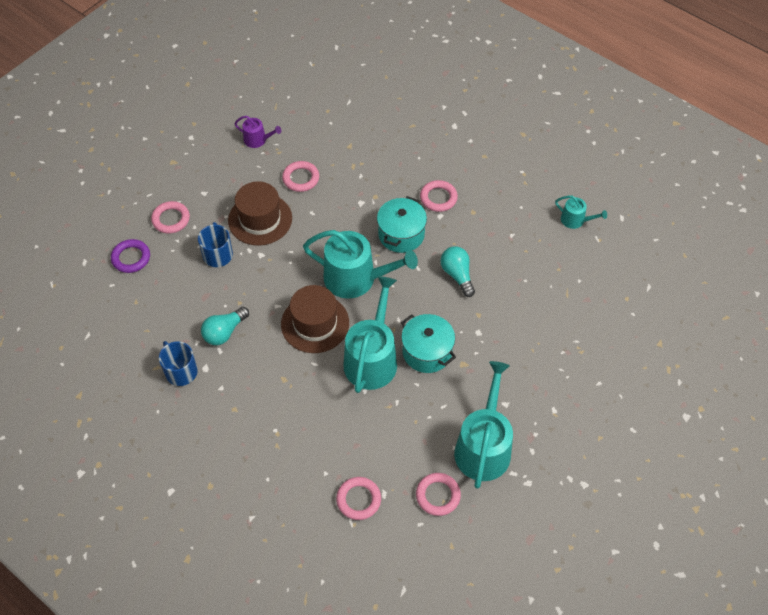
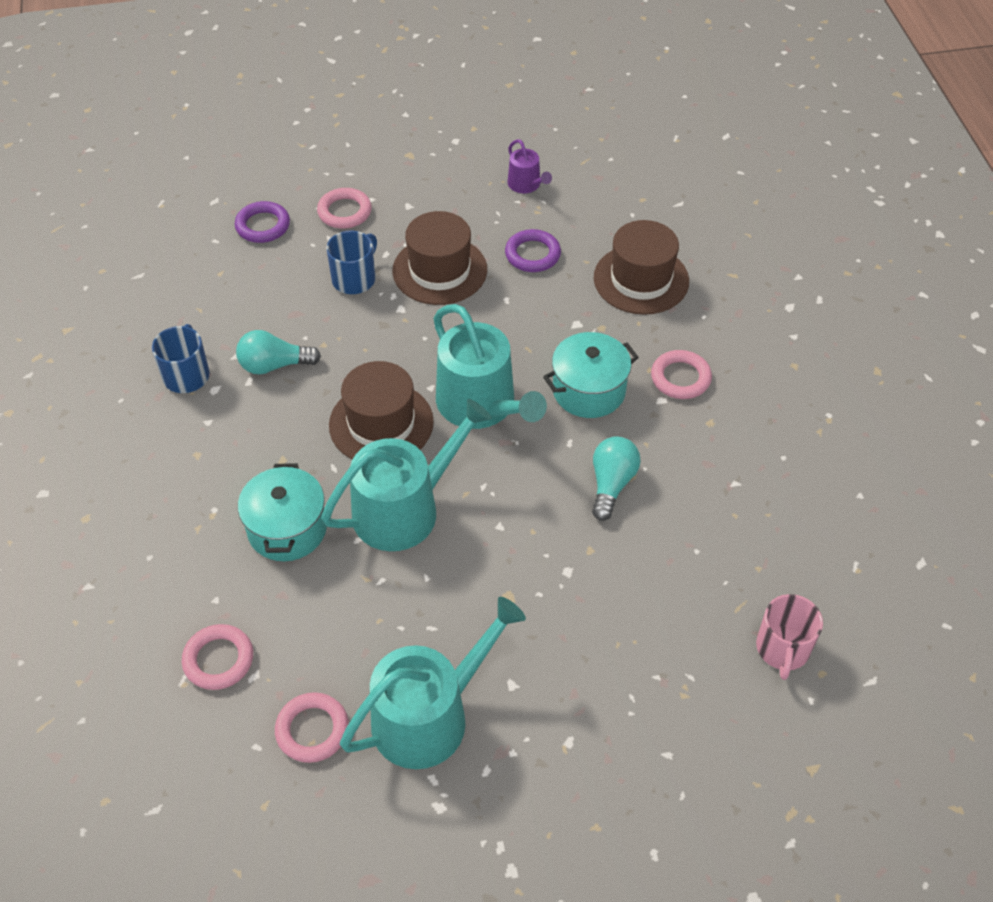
camera: 40 degrees right, 5 degrees down
pink ring [282,161,319,192] -> purple ring [505,229,561,272]
turquoise pot [401,314,456,373] -> turquoise pot moved to [238,463,327,561]
turquoise watering can [555,196,607,229] -> none
none -> brown hat [594,220,689,315]
none -> pink mug [756,594,823,680]

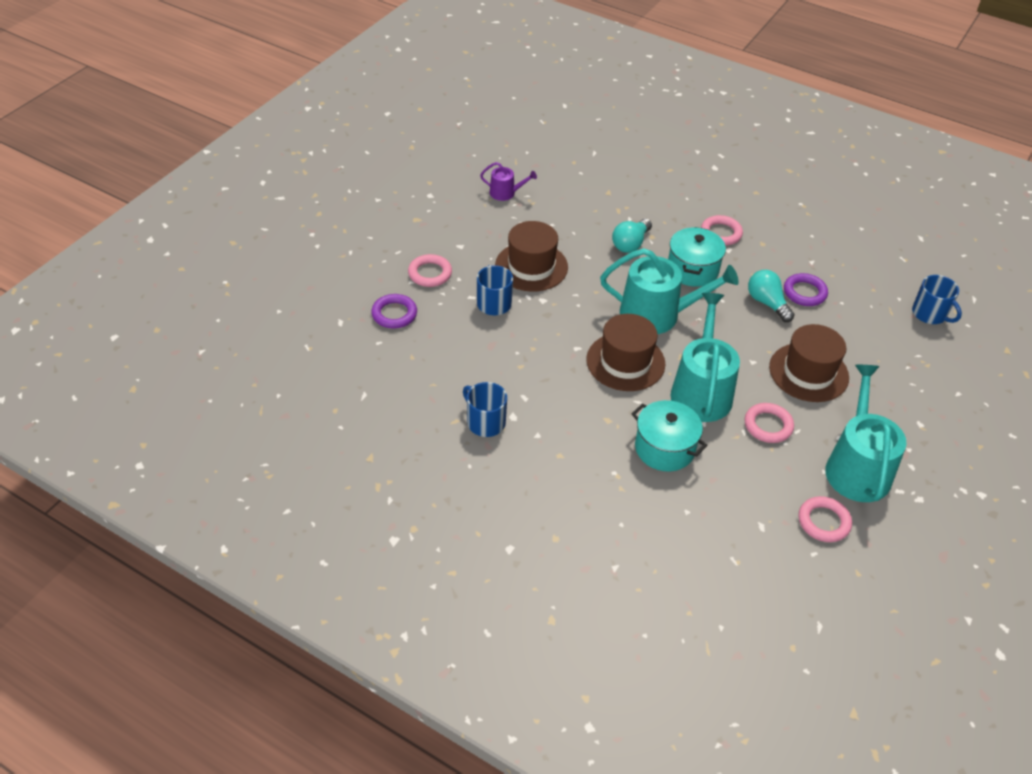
camera: 50 degrees left, 5 degrees down
pink ring [182,624,253,690] -> pink ring moved to [745,403,794,443]
turquoise light bulb [236,330,321,375] -> turquoise light bulb moved to [612,219,652,253]
purple ring [505,229,561,272] -> purple ring moved to [784,273,828,306]
brown hat [594,220,689,315] -> brown hat moved to [769,324,849,402]
pink mug [756,594,823,680] -> blue mug [912,275,962,324]

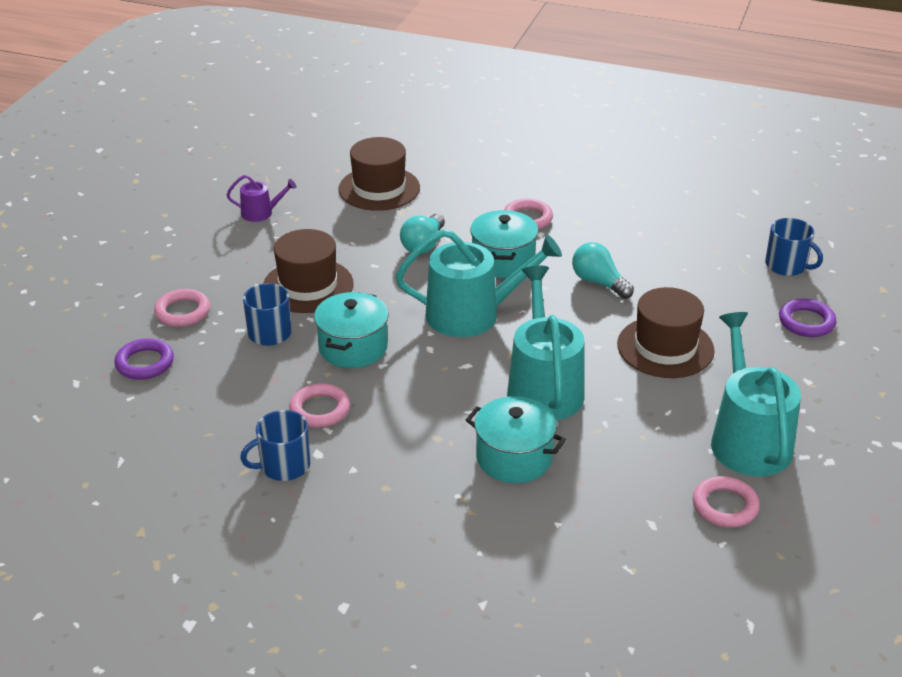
camera: 10 degrees left, 10 degrees down
blue mug [463,382,507,437] -> blue mug turned 60 degrees counterclockwise [240,410,310,481]
brown hat [586,314,665,391] -> brown hat moved to [338,137,420,211]
pink ring [745,403,794,443] -> pink ring moved to [289,383,350,428]
purple ring [784,273,828,306] -> purple ring moved to [779,299,837,337]
none -> turquoise pot [314,292,389,368]

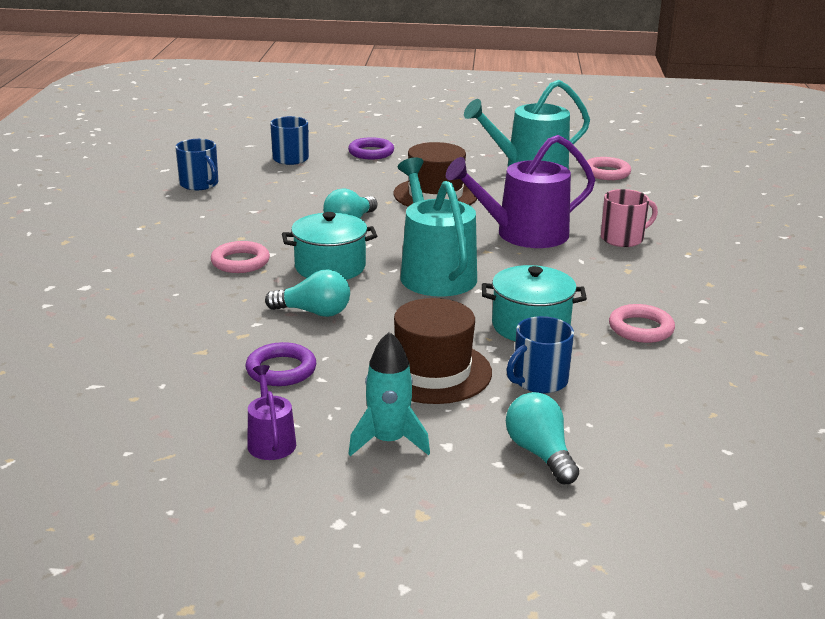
camera: 105 degrees left, 10 degrees down
purple ring [114,338,174,380] -> purple ring moved to [246,342,316,386]
pink ring [154,289,210,327] -> turquoise light bulb [506,392,579,484]
blue mug [240,410,310,481] -> blue mug moved to [175,139,218,190]
brown hat [338,137,420,211] -> none
turquoise pot [466,396,566,483] -> pink mug [601,189,658,247]
turquoise watering can [507,266,585,420] -> purple watering can [446,135,595,248]
none -> turquoise rocket [348,331,430,456]

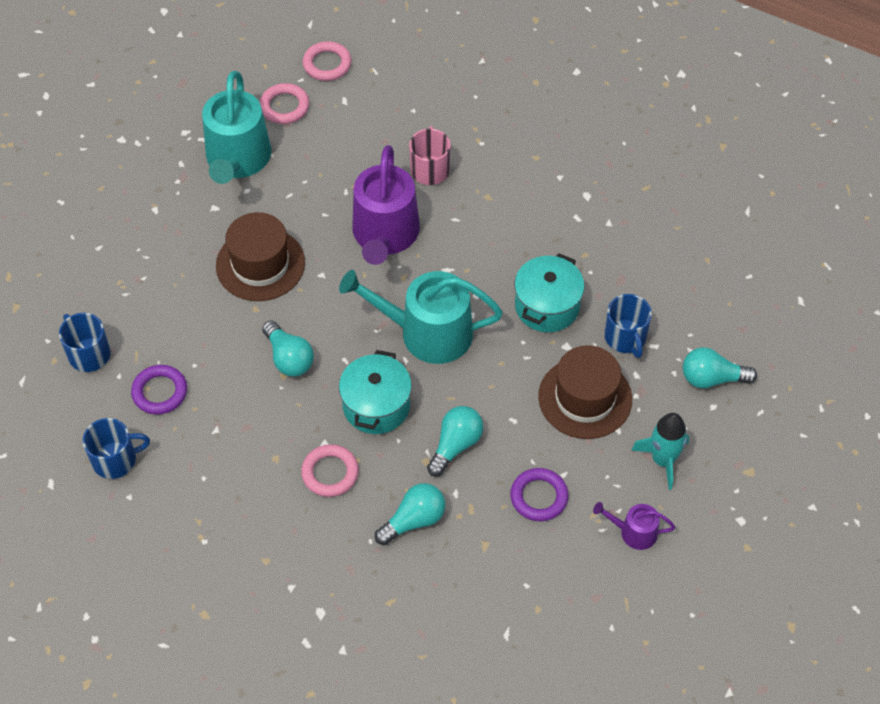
camera: 65 degrees left, 30 degrees up
purple ring [348,137,394,159] -> purple ring moved to [131,365,187,415]
pink ring [609,304,675,343] -> pink ring moved to [302,41,352,81]
none -> turquoise light bulb [375,483,445,545]

